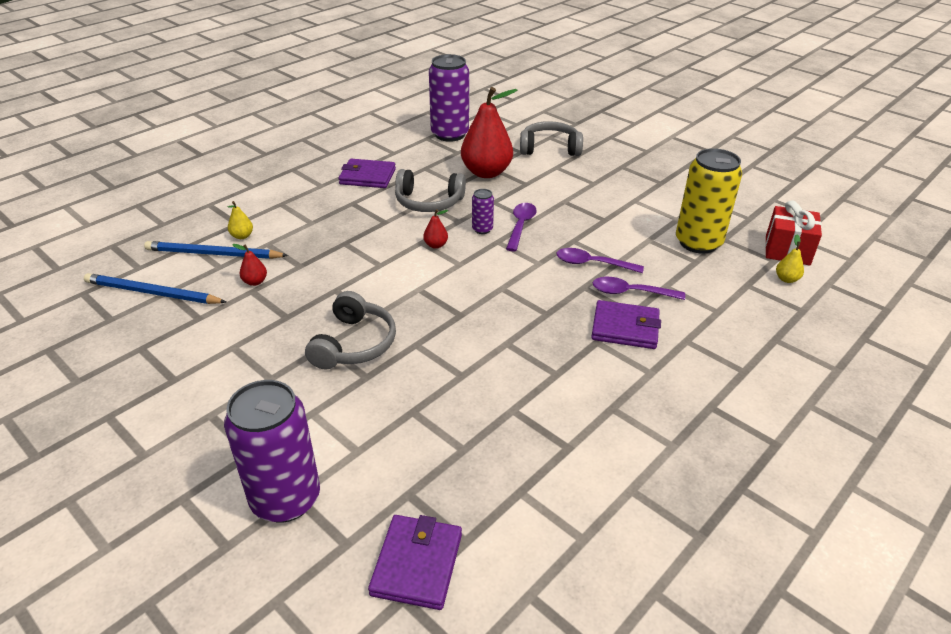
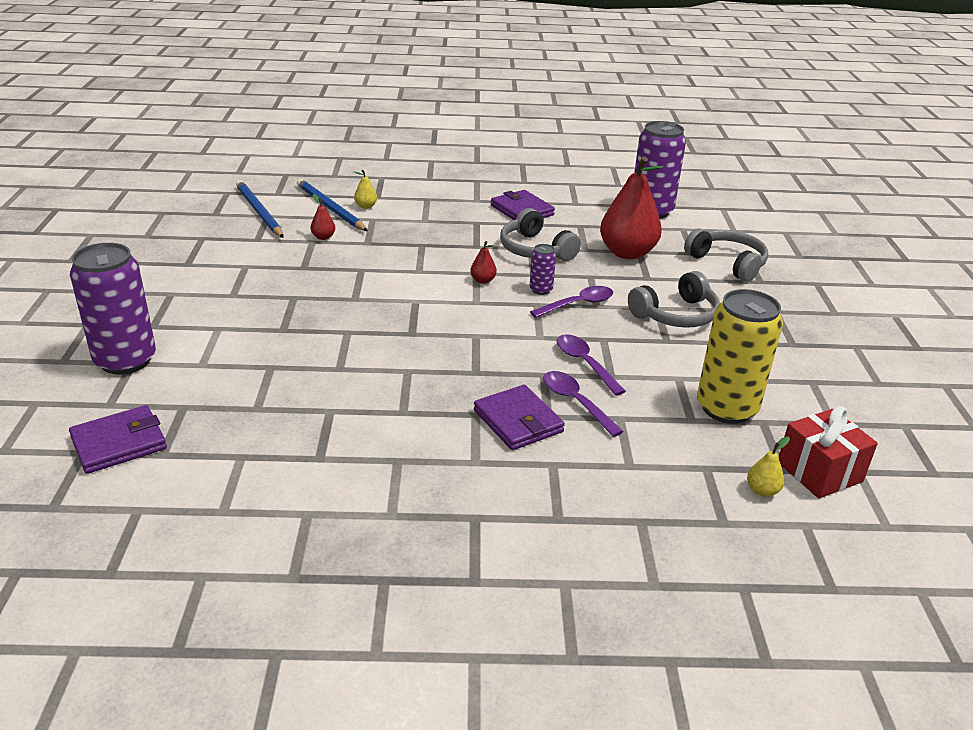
camera: 45 degrees right, 5 degrees down
grey headphones [305,291,396,370] -> grey headphones moved to [628,271,720,328]

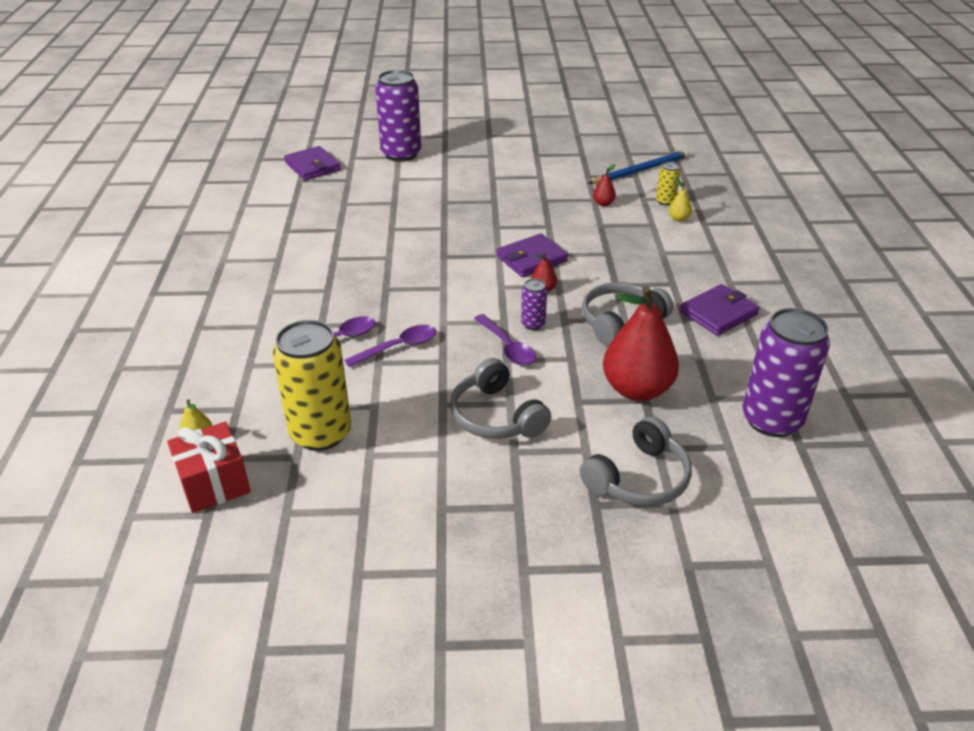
camera: 90 degrees right, 5 degrees up
blue pencil [297,179,368,231] -> yellow can [656,162,681,206]
purple wallet [474,385,565,450] -> purple wallet moved to [497,233,568,277]

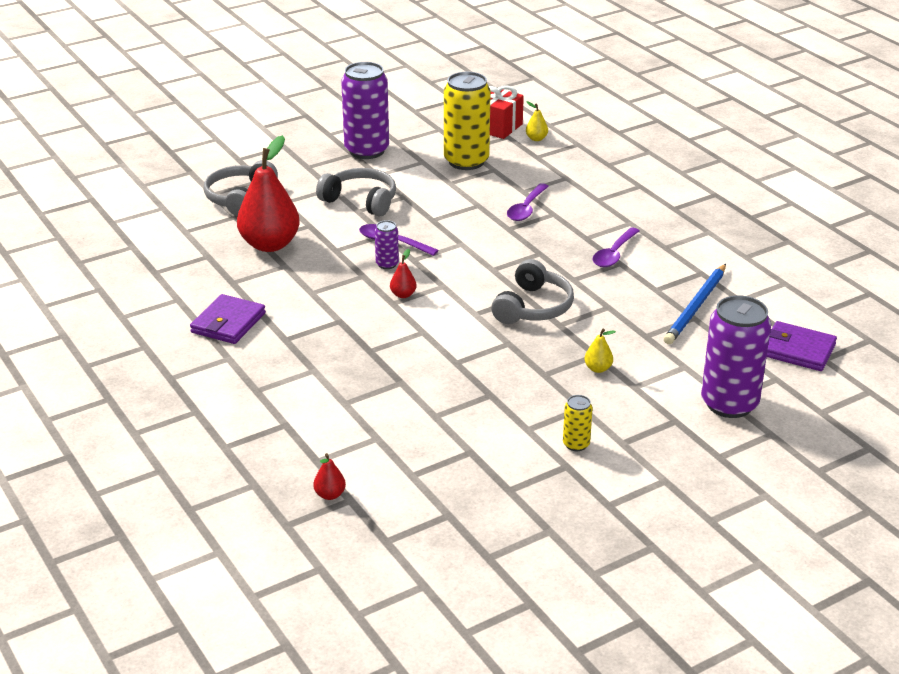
camera: 150 degrees right, 5 degrees down
purple spoon [345,325,436,367] -> purple spoon moved to [592,228,639,267]
purple wallet [497,233,568,277] -> none
grey headphones [582,282,673,346] -> grey headphones moved to [491,259,574,324]
blue pencil [588,150,689,184] -> blue pencil moved to [664,264,726,344]
red pear [593,164,616,206] -> red pear moved to [313,453,346,500]
yellow can [656,162,681,206] -> yellow can moved to [563,395,593,451]
yellow pear [668,178,692,222] -> yellow pear moved to [584,329,616,373]
purple can [742,308,830,437] -> purple can moved to [341,62,389,159]

